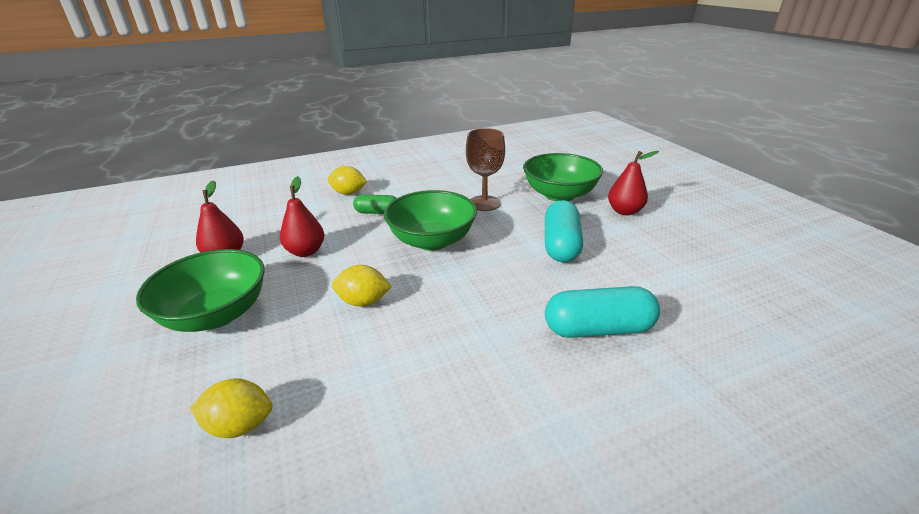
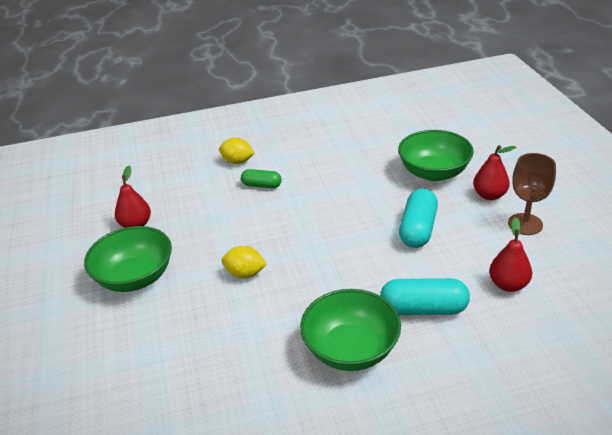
camera: 10 degrees right, 5 degrees up
yellow lemon [190,378,273,438] -> none
red pear [280,176,325,257] -> red pear moved to [489,217,532,292]
green bowl [384,190,477,251] -> green bowl moved to [300,289,401,371]
brown goblet [466,128,505,211] -> brown goblet moved to [508,153,556,235]

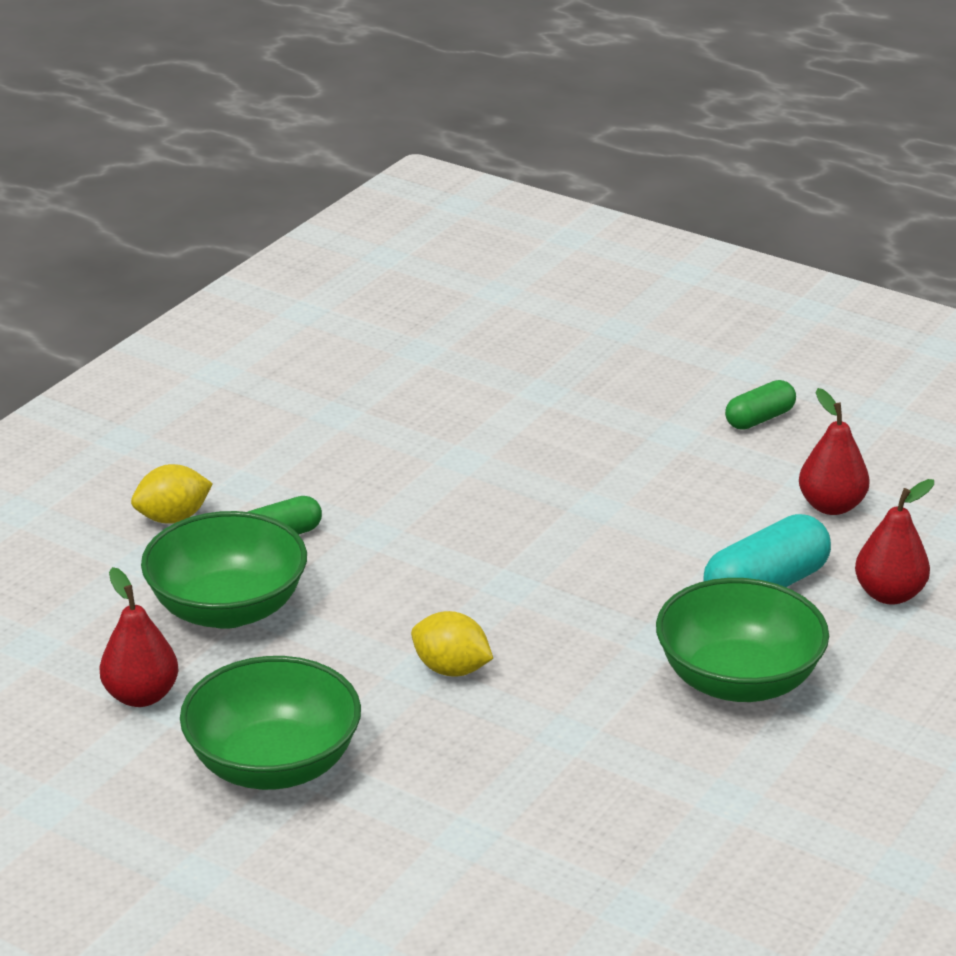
camera: 45 degrees left, 5 degrees down
yellow lemon [221,246,267,278] -> yellow lemon turned 60 degrees clockwise [411,611,493,677]
green bowl [398,130,474,181] -> green bowl moved to [141,511,307,629]
turquoise capsule [399,188,438,248] -> none
red pear [473,145,516,200] -> red pear moved to [855,479,934,605]
brown goblet [508,153,556,235] -> green capsule [725,380,796,430]

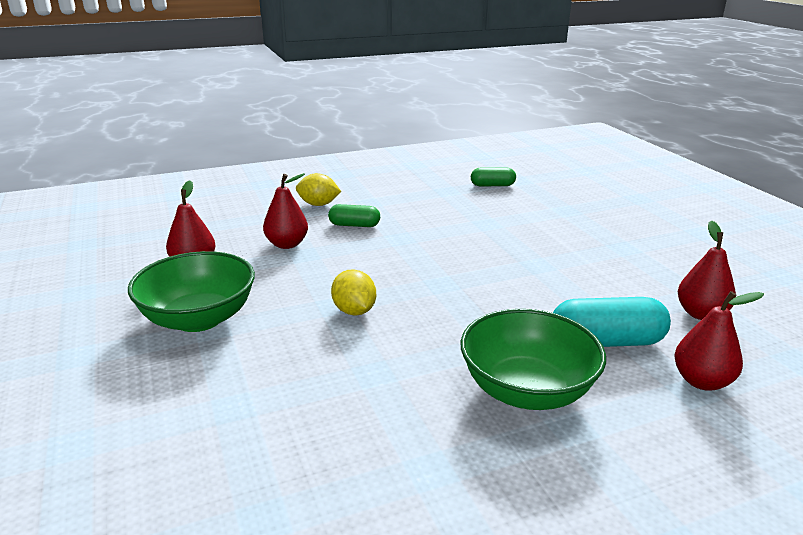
camera: 35 degrees right, 5 degrees down
green bowl [141,511,307,629] -> red pear [263,173,308,249]
green capsule [725,380,796,430] -> green capsule moved to [471,168,516,186]

